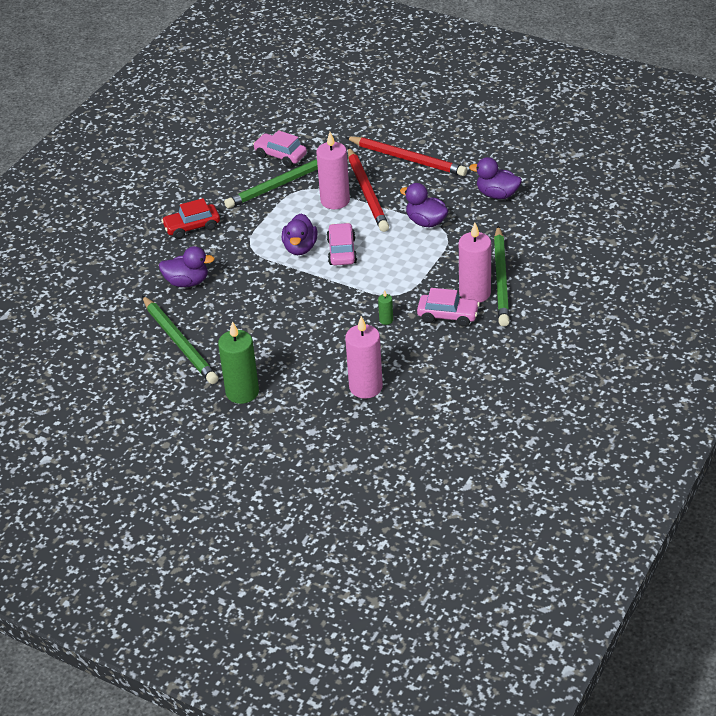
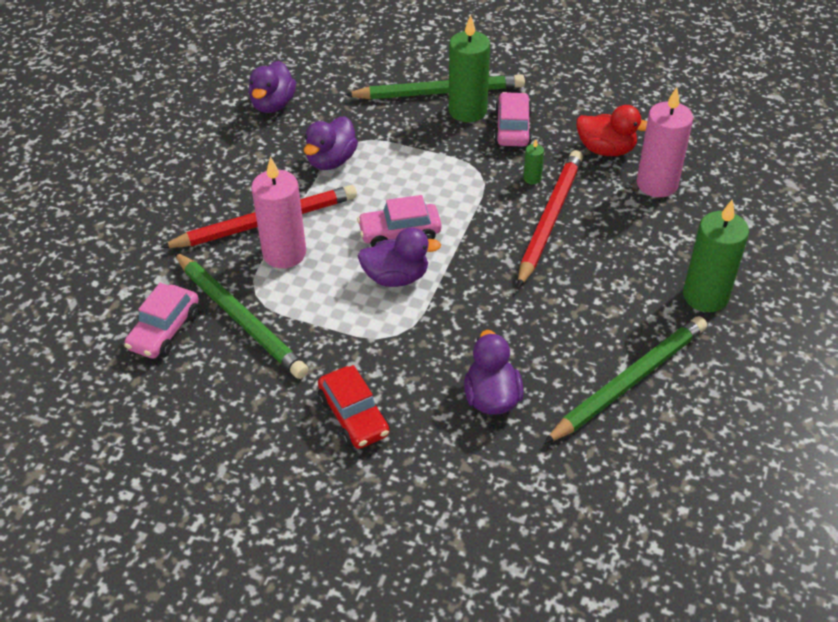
camera: 100 degrees left, 5 degrees up
red pencil [345,137,467,176] -> red pencil moved to [518,150,583,288]
pink candle [459,223,491,303] -> green candle [449,15,490,122]
none -> red duck [576,105,647,156]

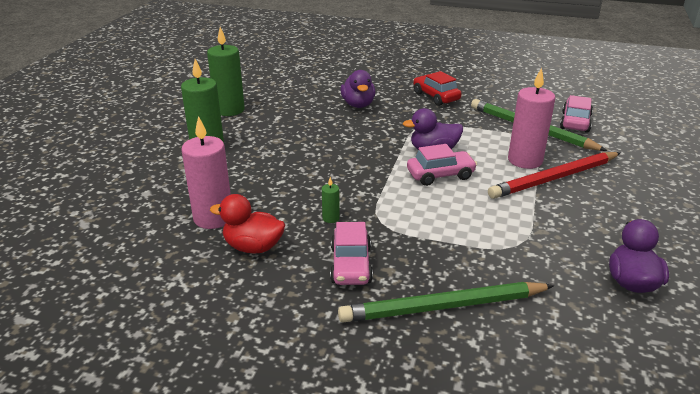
camera: 175 degrees right, 15 degrees down
purple duck [304,116,358,170] -> none
green candle [449,15,490,122] -> green candle moved to [207,27,245,116]
red pencil [518,150,583,288] -> none
green pencil [544,316,707,444] -> none

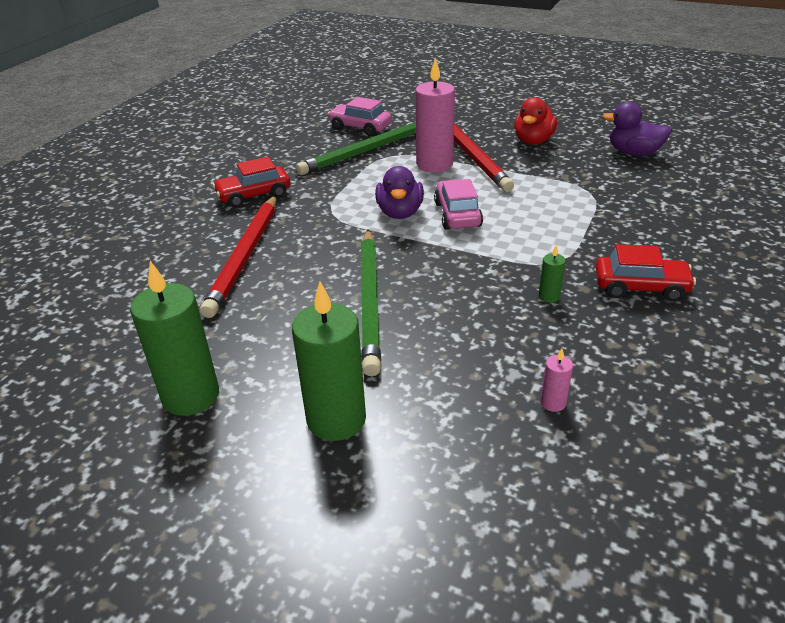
camera: 80 degrees left, 5 degrees up
pink candle [181,116,231,229] -> pink candle [540,349,573,412], size x0.44
red duck [210,194,285,254] -> red duck moved to [514,97,558,145]
pink car [330,222,373,285] -> red car [596,244,696,301]
green pencil [338,282,554,323] -> green pencil moved to [361,230,381,376]
purple duck [340,70,375,108] -> red pencil [200,195,277,318]

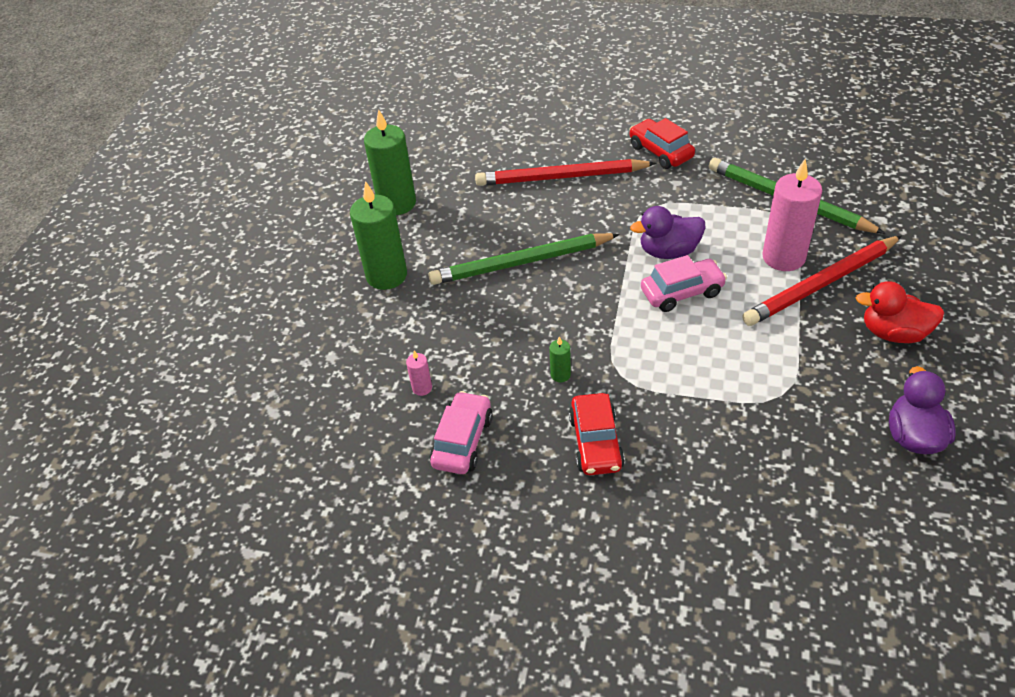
camera: 80 degrees right, 10 degrees up
pink car [327,97,392,136] -> pink car moved to [430,391,493,474]

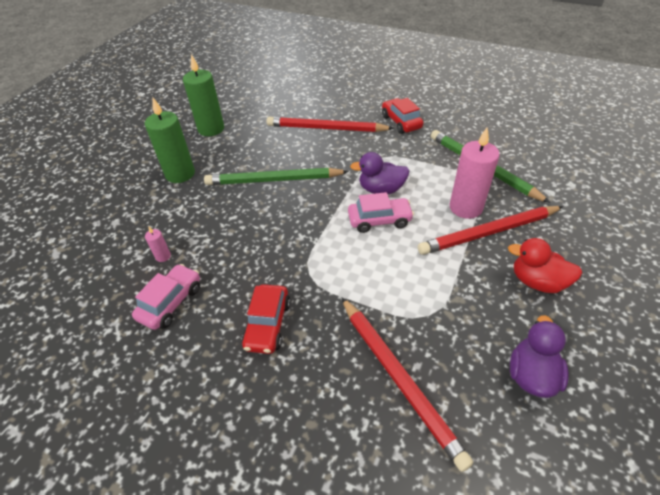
camera: 10 degrees right, 0 degrees up
green candle [549,336,571,382] -> none
none -> red pencil [341,297,473,472]

